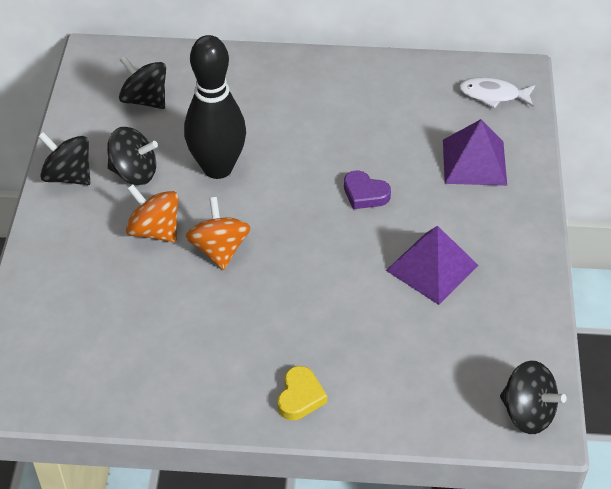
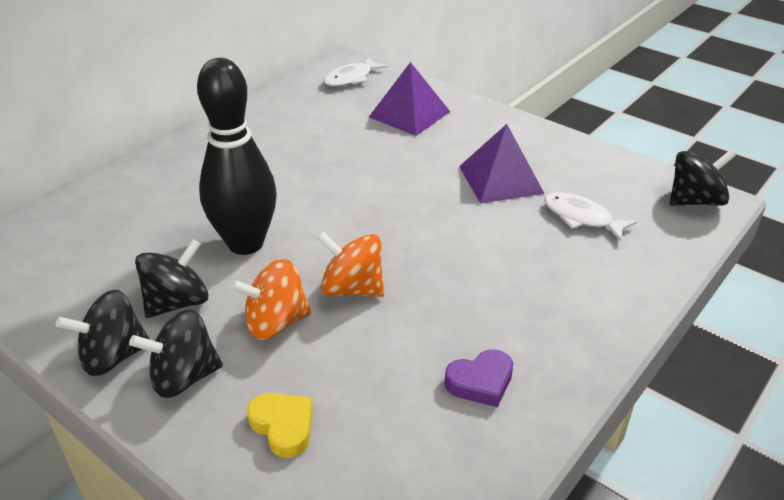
camera: 55 degrees left, 10 degrees down
black spinning top [119,55,166,109] -> black spinning top moved to [129,309,223,398]
yellow heart [278,366,327,420] -> yellow heart moved to [247,393,313,458]
purple heart [344,171,391,209] -> purple heart moved to [444,349,513,407]
none -> white fish [544,192,637,241]

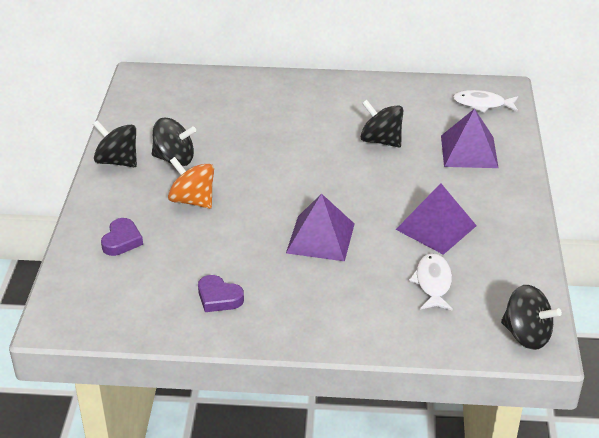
camera: 55 degrees right, 0 degrees up
black spinning top [129,309,223,398] -> black spinning top moved to [361,100,403,147]
black bowling pin [197,58,277,255] -> none
yellow heart [247,393,313,458] -> purple heart [101,218,143,256]
orange spinning top [317,232,384,297] -> none
none -> purple pyramid [286,194,354,261]

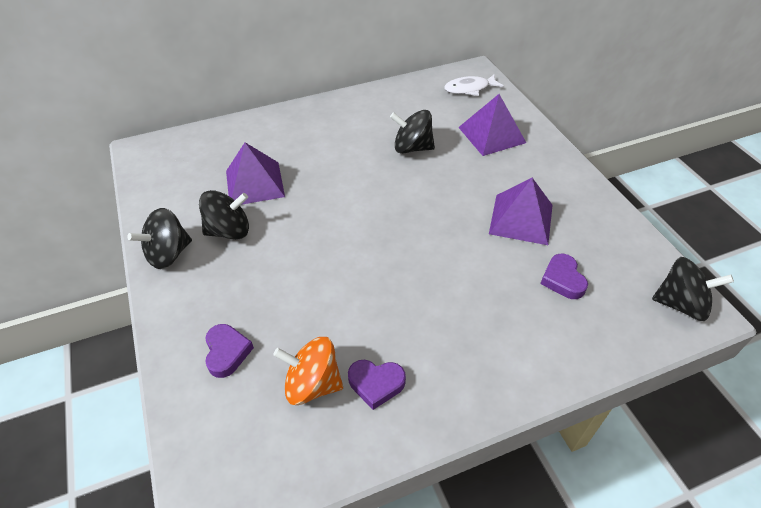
camera: 25 degrees left, 10 degrees up
black spinning top [93,120,137,167] -> black spinning top turned 45 degrees counterclockwise [127,208,192,269]
orange spinning top [168,157,214,209] -> orange spinning top moved to [273,337,343,405]
purple pyramid [286,194,354,261] -> purple pyramid moved to [226,142,285,205]
white fish [409,253,453,311] -> purple heart [540,254,588,299]

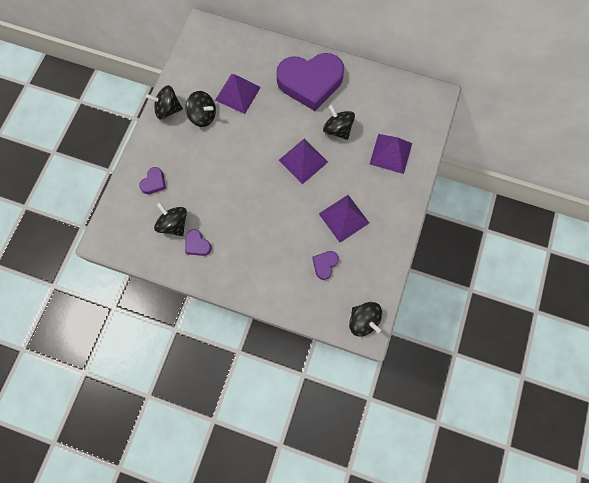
camera: 40 degrees right, 25 degrees up
orange spinning top [273,337,343,405] -> black spinning top [154,203,187,236]
white fish [444,74,504,96] -> none
none -> purple heart [276,53,344,111]
none -> purple pyramid [279,139,328,184]

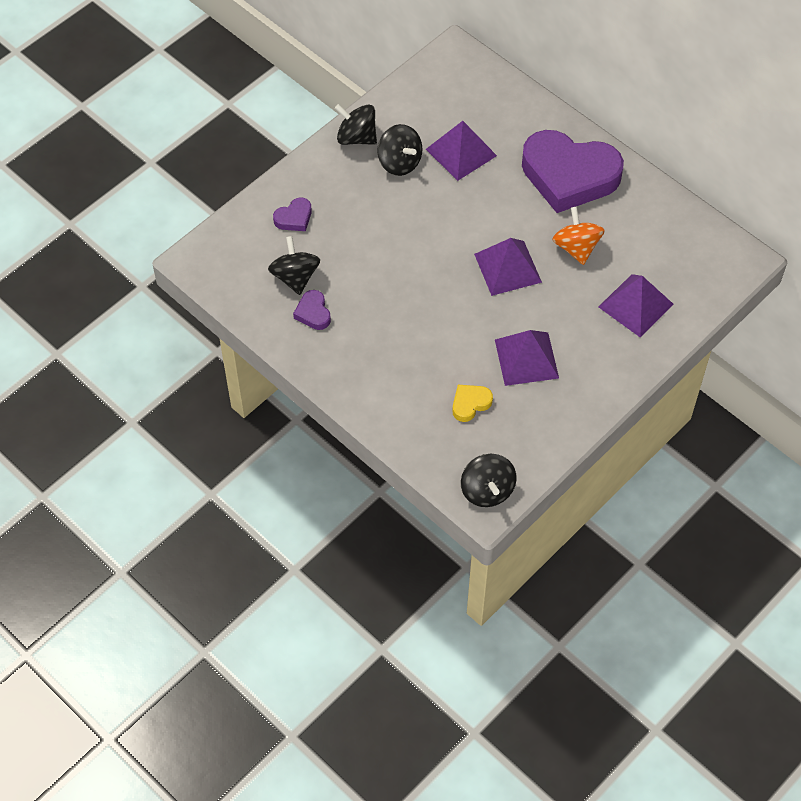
camera: 25 degrees right, 15 degrees down
purple heart [312,251,339,280] -> yellow heart [452,385,493,422]
black spinning top [323,105,355,140] -> orange spinning top [552,207,605,265]

